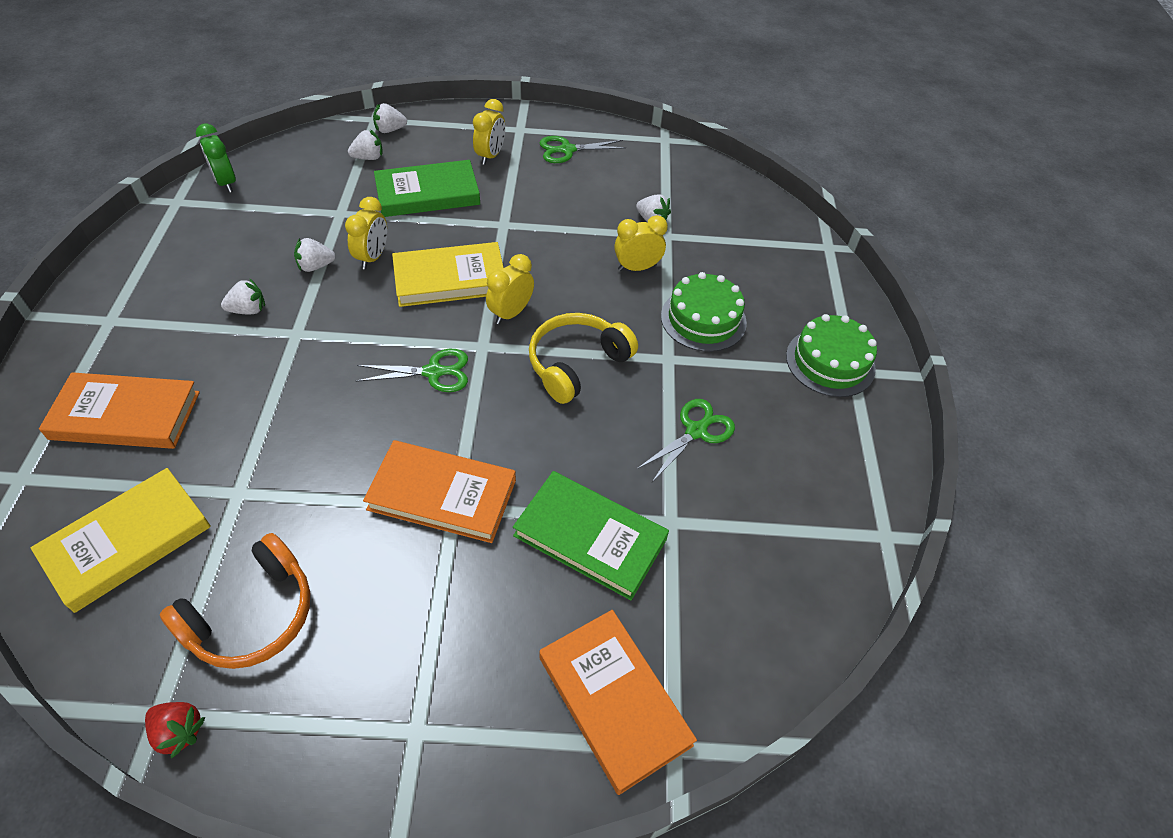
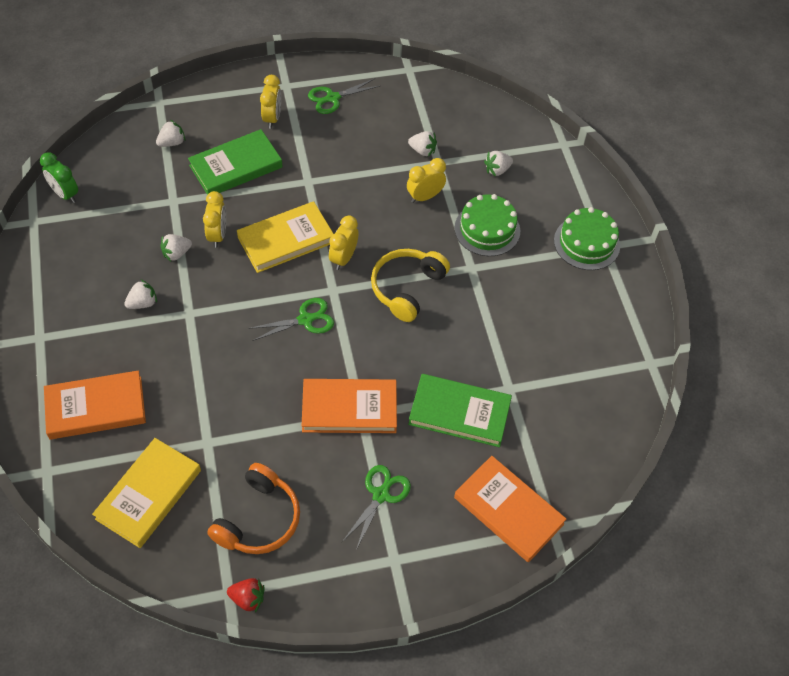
camera: 15 degrees left, 5 degrees up
white strawberry [373,103,407,133] -> white strawberry moved to [484,151,513,177]
green scissors [637,399,735,482] -> green scissors moved to [342,465,411,550]

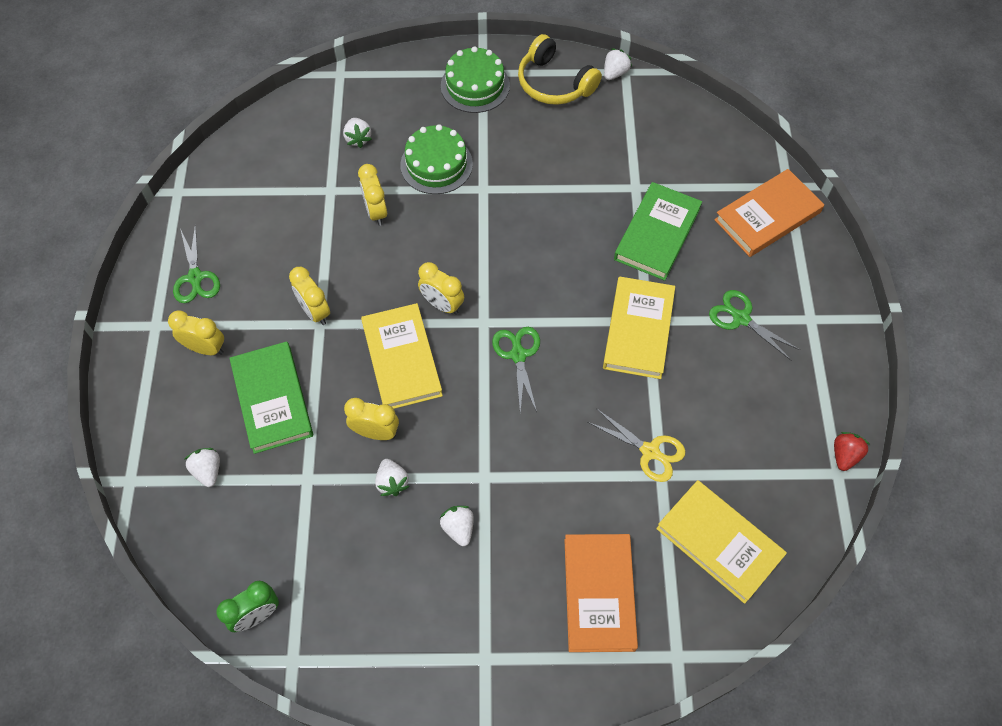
camera: 75 degrees left, 5 degrees up
orange headphones [207,463,300,554] -> none
orange book [302,379,397,433] -> yellow book [603,277,675,379]
yellow headphones [371,249,450,322] -> yellow headphones moved to [518,34,602,105]
white strawberry [408,131,437,157] -> white strawberry moved to [604,48,632,80]
none -> yellow clock [289,267,330,325]
none -> yellow scissors [587,409,686,482]

